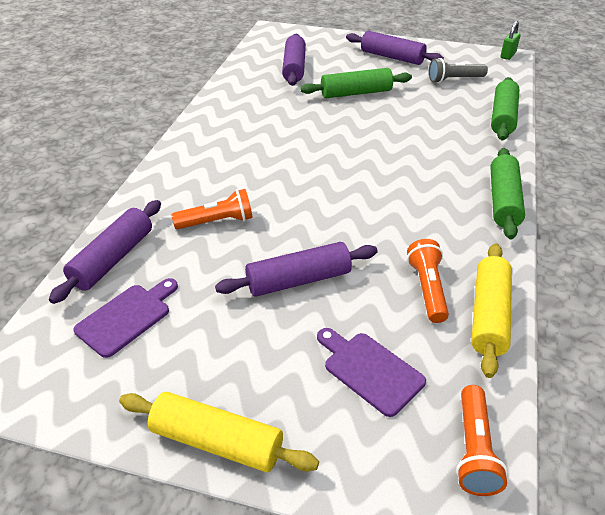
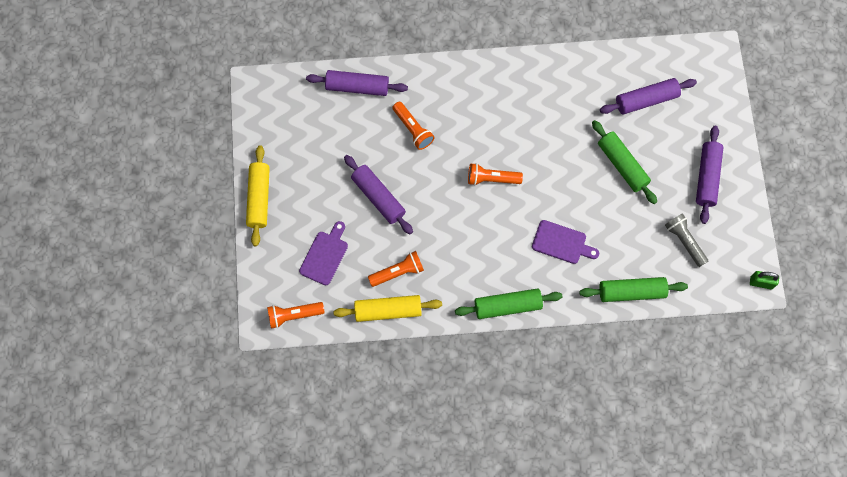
camera: 70 degrees right, 30 degrees up
purple cutting board [73,278,178,358] -> purple cutting board moved to [532,220,599,264]
none -> orange flashlight [468,163,523,186]

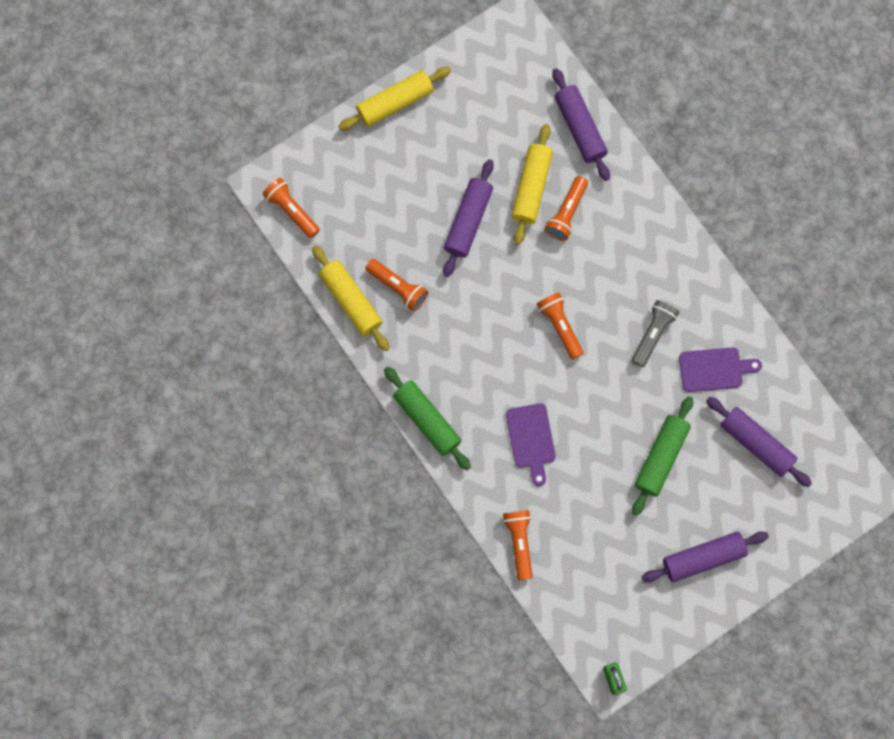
camera: 60 degrees right, 5 degrees up
purple cutting board [299,221,348,285] -> purple cutting board moved to [679,347,762,392]
green rolling pin [579,277,688,302] -> orange flashlight [503,510,533,580]
grey flashlight [665,213,709,267] -> grey flashlight moved to [632,300,679,367]
none -> yellow rolling pin [512,124,553,245]

